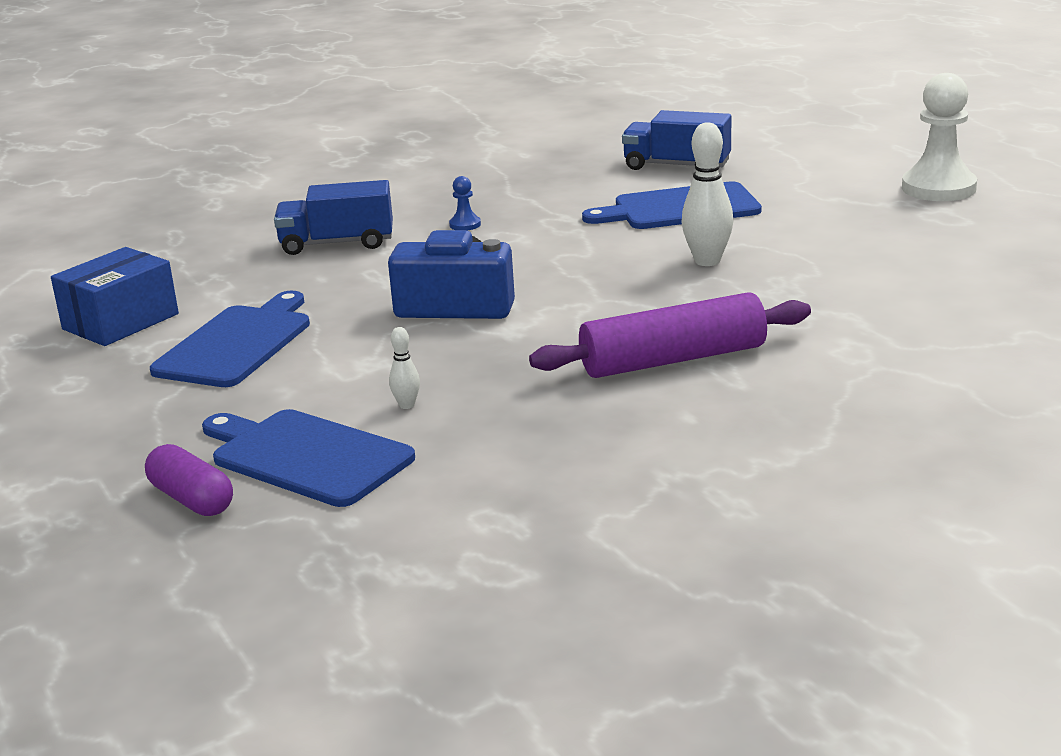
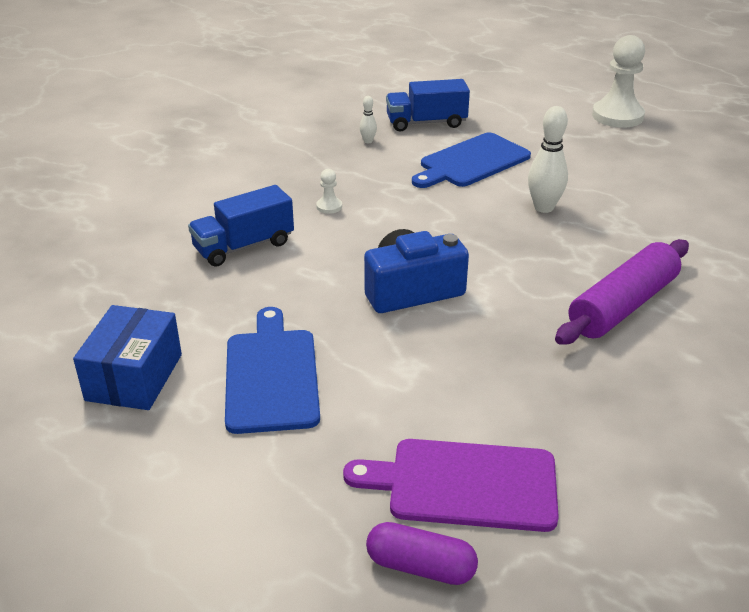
camera: 30 degrees left, 10 degrees up
blue cutting board [202,409,415,507] -> purple cutting board [343,439,559,532]
white bowling pin [389,327,420,409] -> white bowling pin moved to [360,96,377,143]
blue pawn [449,176,481,231] -> white pawn [316,169,342,214]

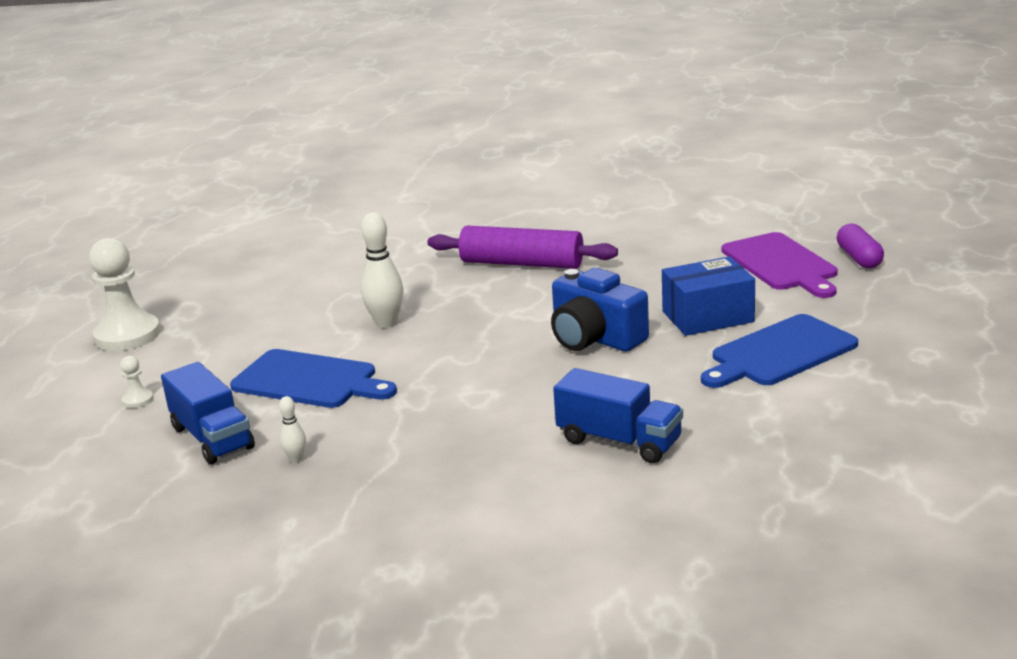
camera: 115 degrees left, 10 degrees down
blue box [73,305,182,410] -> blue box moved to [662,256,755,336]
white pawn [316,169,342,214] -> white pawn moved to [120,356,154,408]

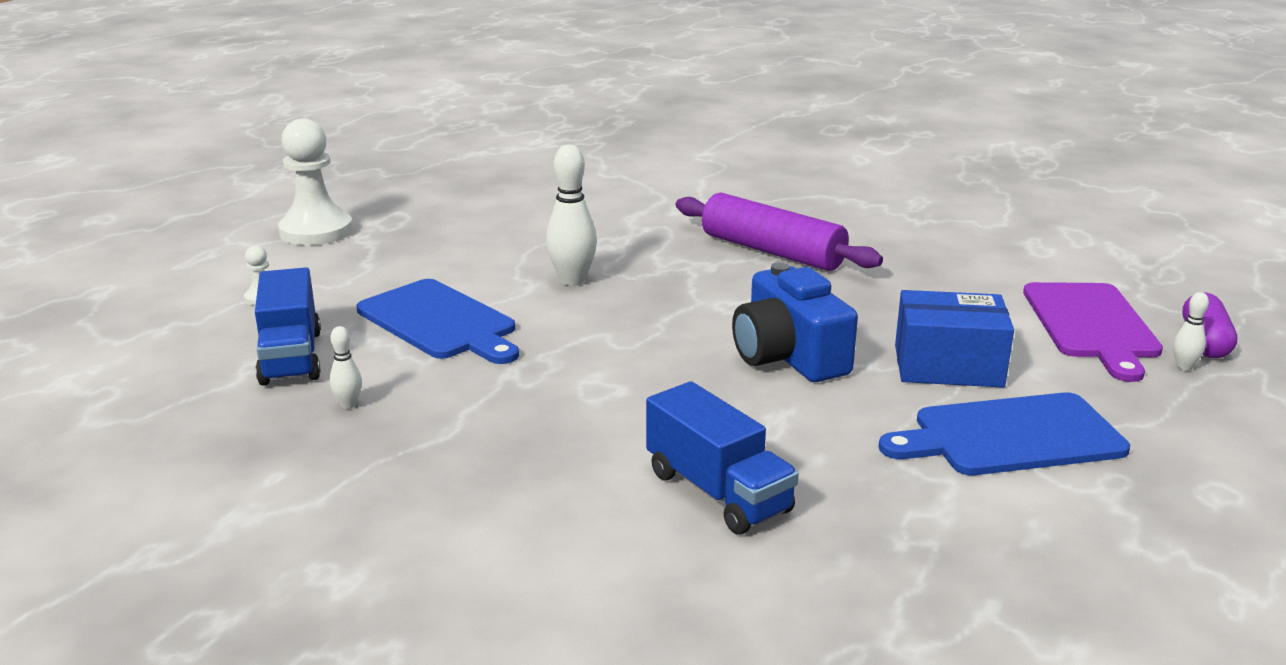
camera: 20 degrees right, 0 degrees up
none -> white bowling pin [1173,292,1209,371]

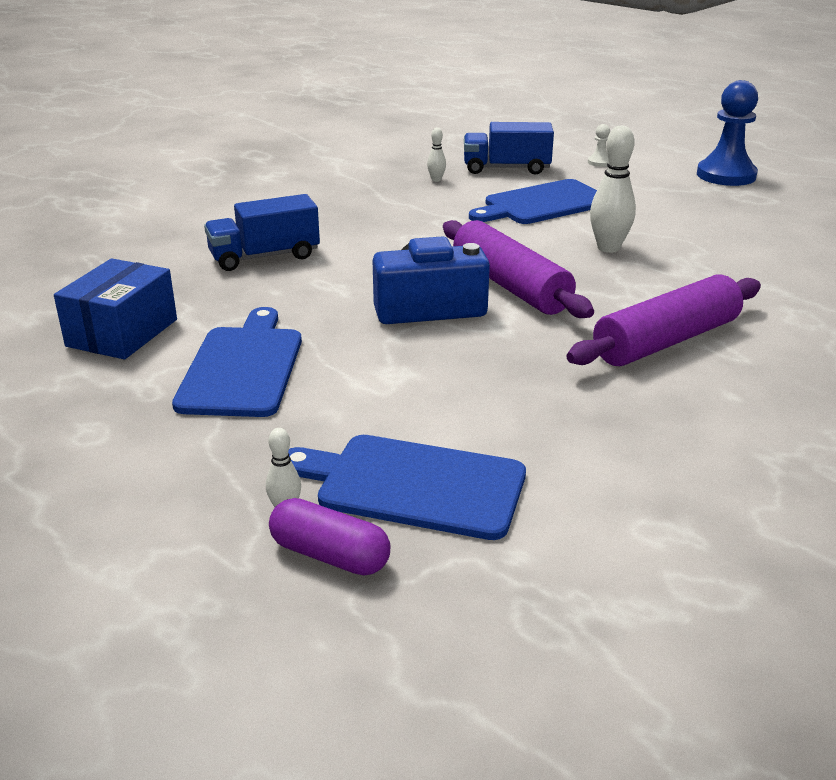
camera: 105 degrees right, 5 degrees up
white pawn [278,119,353,245] -> blue pawn [697,80,758,186]
blue box [895,290,1014,388] -> blue box moved to [54,258,177,359]
purple cutting board [1023,282,1163,382] -> blue cutting board [288,435,526,540]
none -> purple rolling pin [443,220,594,318]

